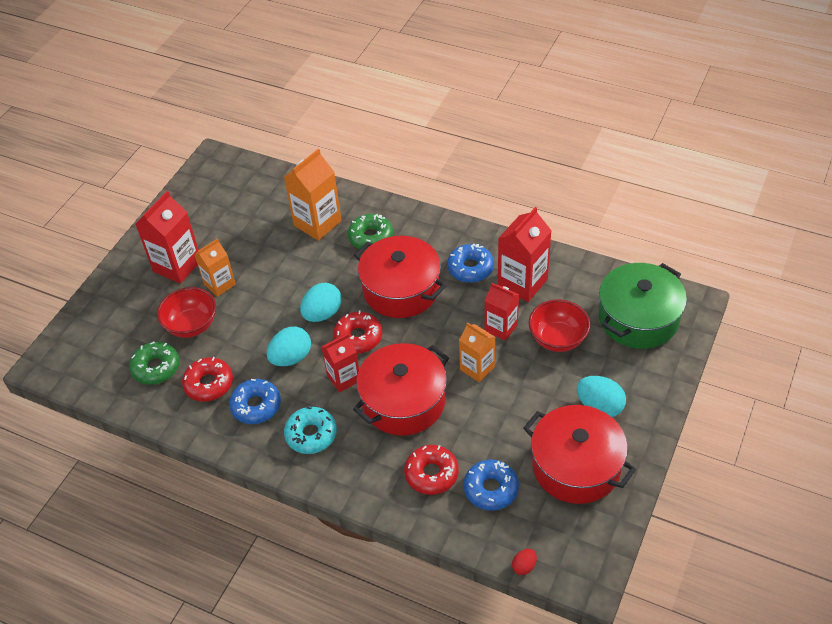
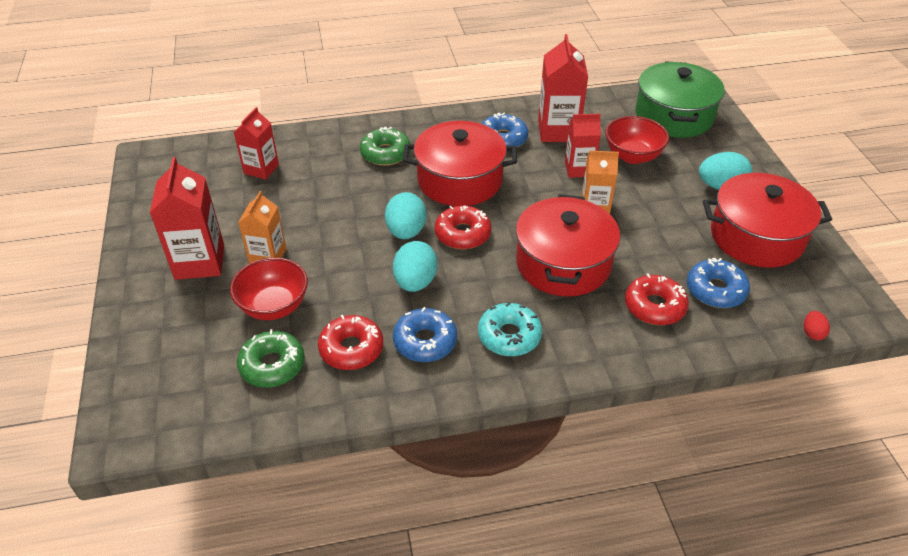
camera: 40 degrees left, 5 degrees down
orange carton [284,149,342,241] -> none
red carton [321,334,359,392] -> red carton moved to [234,107,279,180]

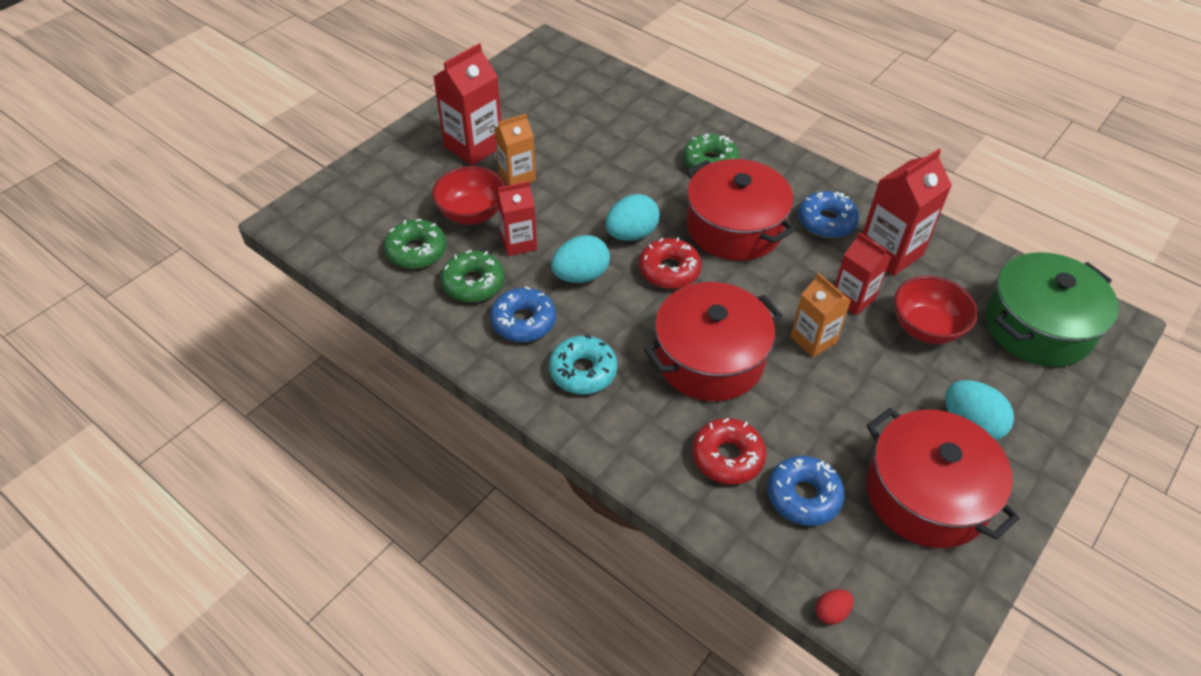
camera: 50 degrees right, 5 degrees up
red carton [234,107,279,180] -> red carton moved to [496,181,537,256]
red donut [318,315,383,370] -> green donut [441,250,505,302]

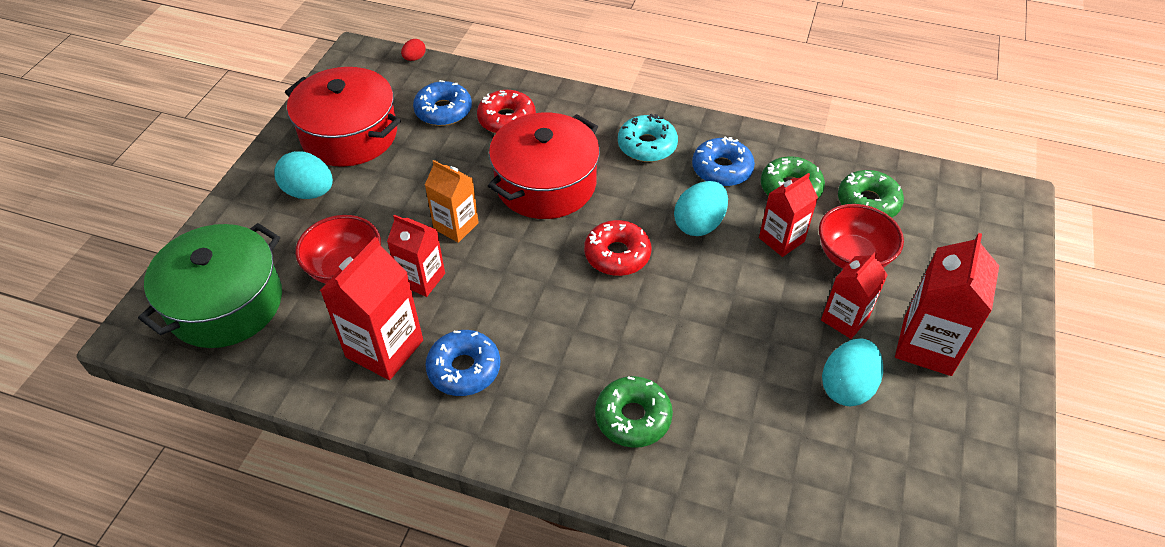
camera: 160 degrees right, 0 degrees up
orange carton [494,114,536,185] -> red carton [821,251,888,339]
turquoise egg [605,194,660,241] -> turquoise egg moved to [822,338,883,406]
red pot [686,159,795,261] -> none

